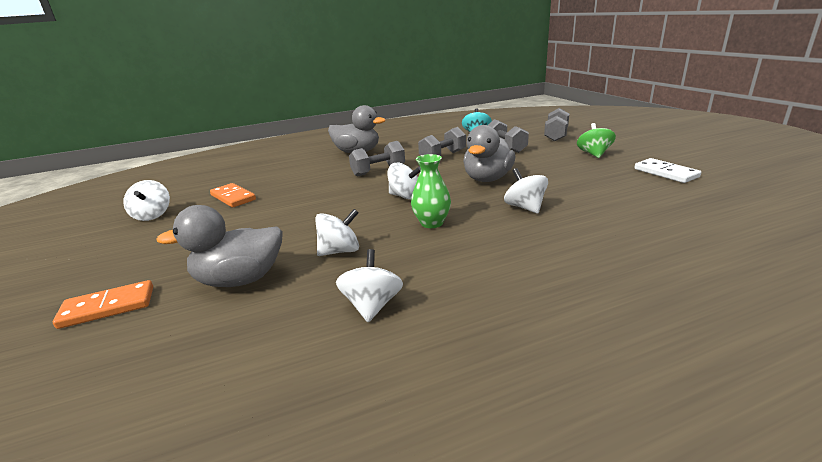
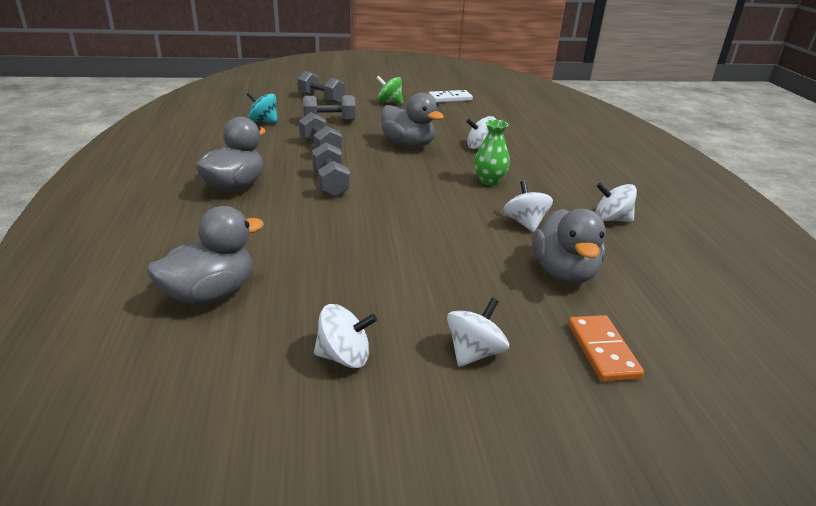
camera: 80 degrees left, 5 degrees up
orange domino [210,183,256,207] -> none
white spinning top [387,162,421,200] -> white spinning top moved to [447,298,509,367]
none -> grey duck [147,206,264,305]

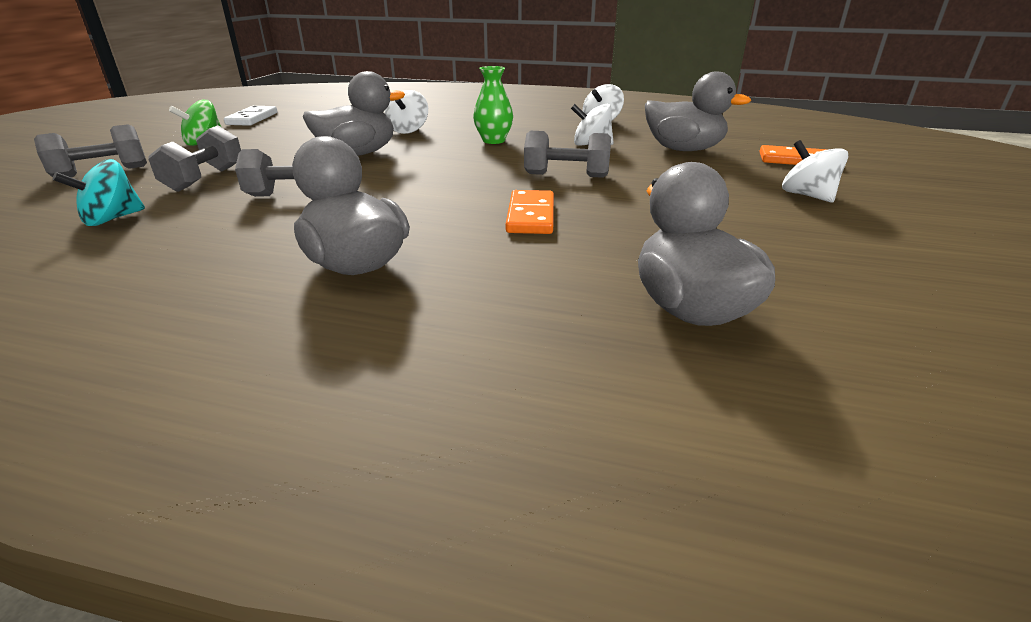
camera: 65 degrees left, 0 degrees up
grey dumbbell [312,142,350,197] -> grey dumbbell moved to [524,131,611,178]
white spinning top [314,304,377,368] -> none
none -> orange domino [506,190,554,234]

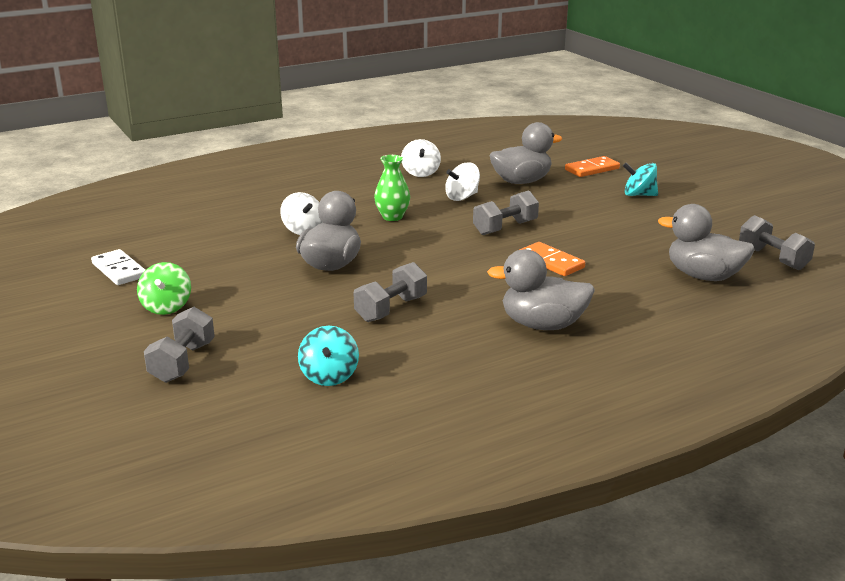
camera: 45 degrees left, 5 degrees down
grey dumbbell [148,125,241,192] -> grey dumbbell moved to [739,215,815,270]
white spinning top [782,140,849,203] -> turquoise spinning top [623,163,658,196]

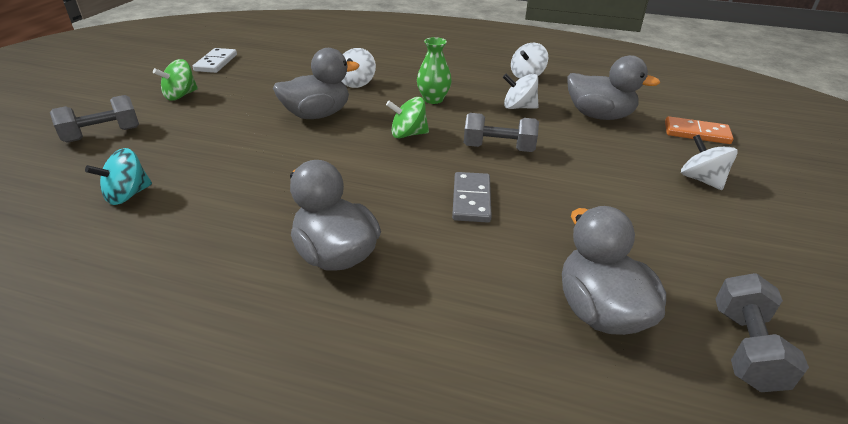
camera: 45 degrees right, 10 degrees up
grey dumbbell [354,262,427,322] -> none
orange domino [520,242,585,276] -> grey domino [452,172,492,223]
turquoise spinning top [623,163,658,196] -> white spinning top [681,135,738,190]
none -> green spinning top [386,97,429,138]

